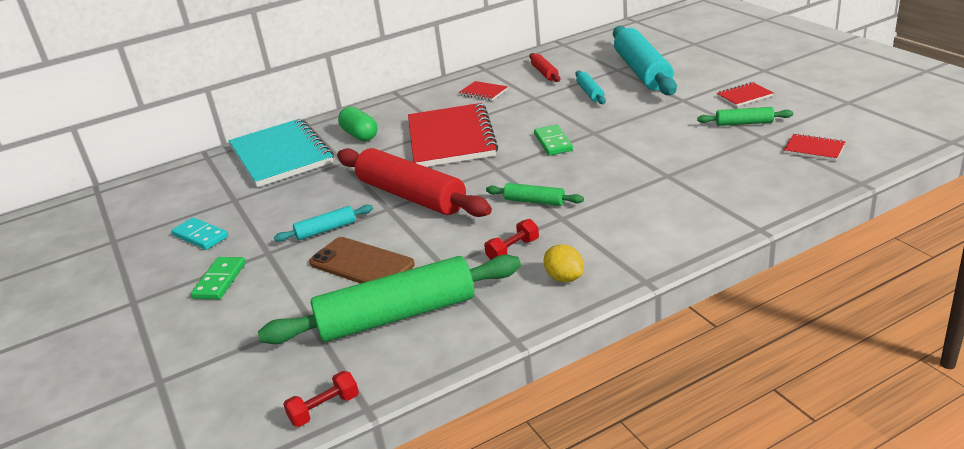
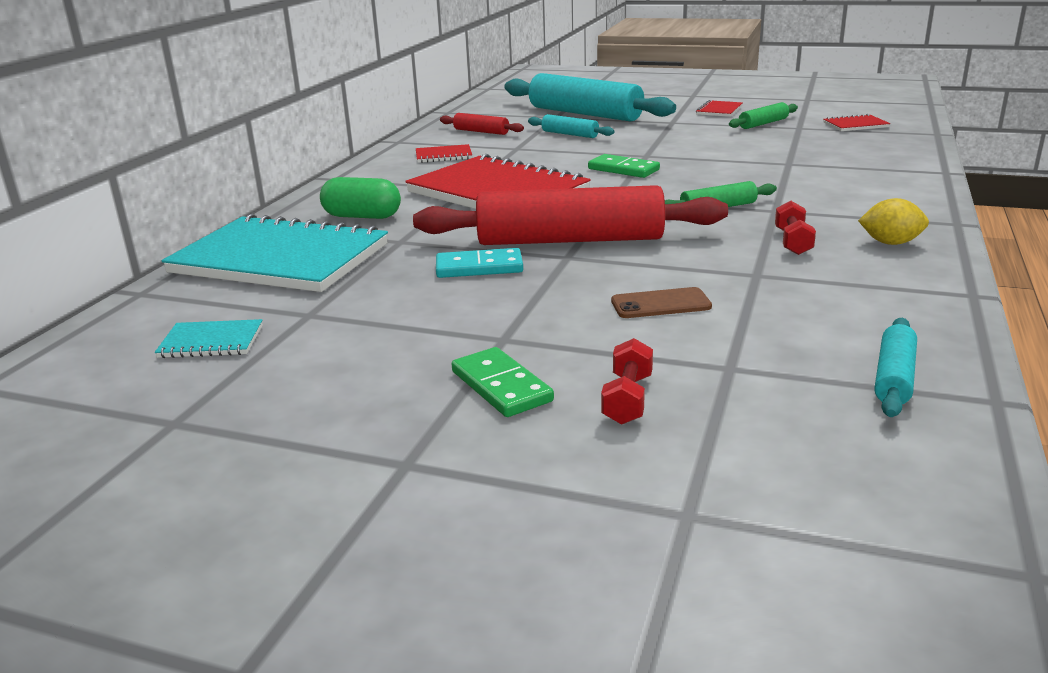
camera: 45 degrees left, 5 degrees down
turquoise domino [171,217,228,250] -> turquoise domino moved to [436,248,523,278]
green rolling pin [258,254,521,344] -> none
turquoise rolling pin [274,205,373,242] -> turquoise rolling pin moved to [875,318,917,417]
red dumbbell [283,371,359,427] -> red dumbbell moved to [601,338,653,425]
brown phone [309,237,415,284] -> brown phone [611,287,712,318], size x0.60
none -> turquoise notebook [155,319,263,358]

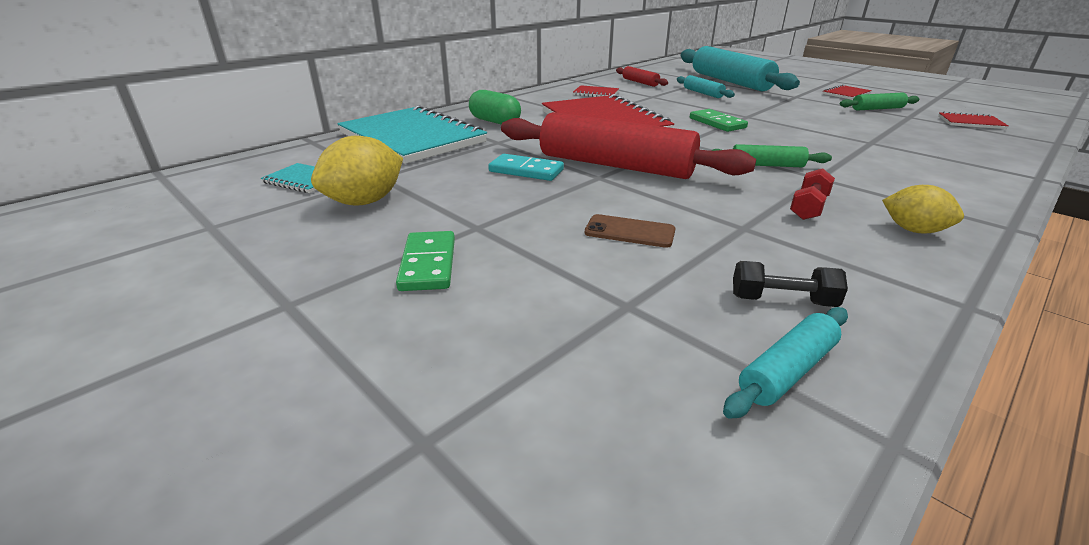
camera: 25 degrees right, 5 degrees up
red dumbbell [601,338,653,425] -> none
none -> yellow lemon [311,136,403,206]
none -> black dumbbell [733,261,848,307]

